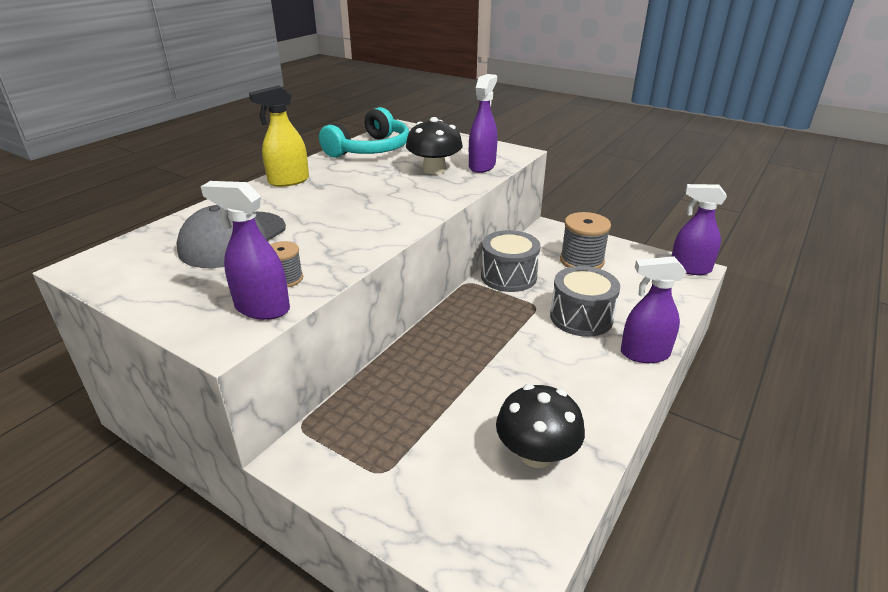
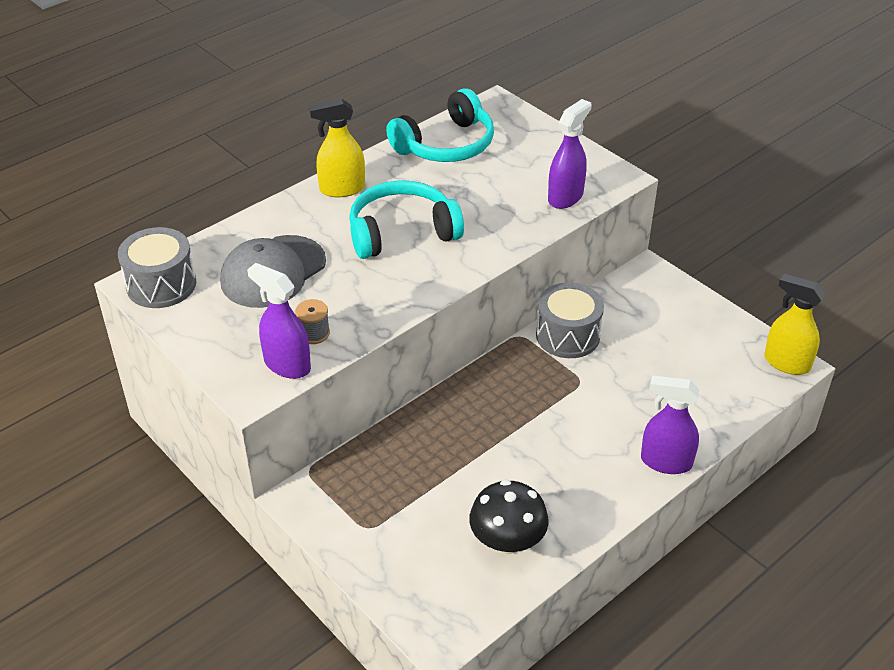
camera: 15 degrees right, 10 degrees up
black mushroom [406,117,463,175] -> none
grey drum [550,266,620,337] -> grey drum moved to [118,227,196,308]
grey spool [560,212,611,269] -> none
purple spray bottle [671,184,727,275] -> yellow spray bottle [764,274,825,375]
none -> turquoise headphones [349,180,464,259]

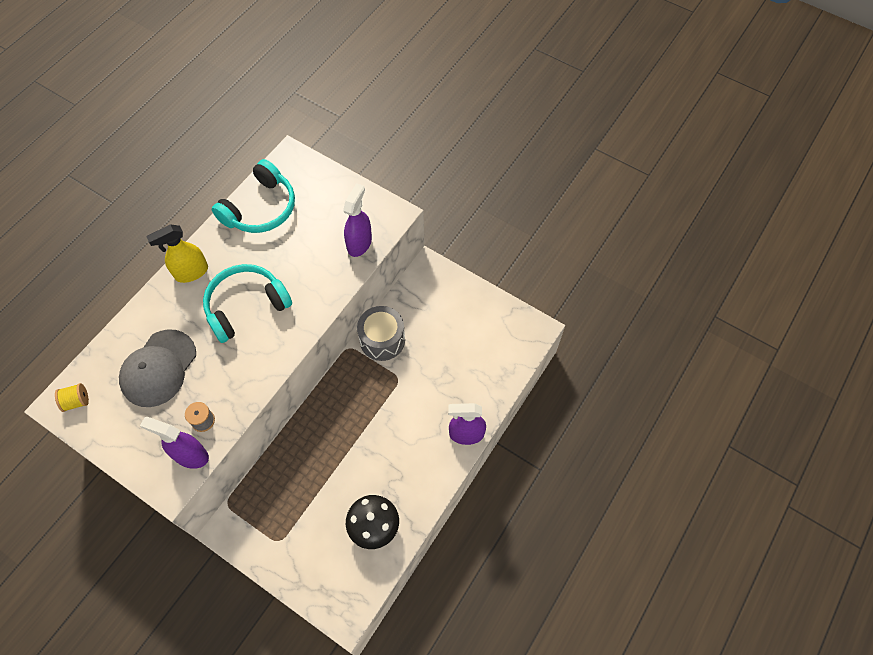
camera: 15 degrees left, 20 degrees up
grey drum [118,227,196,308] -> yellow spool [55,383,89,412]
yellow spray bottle [764,274,825,375] -> none

